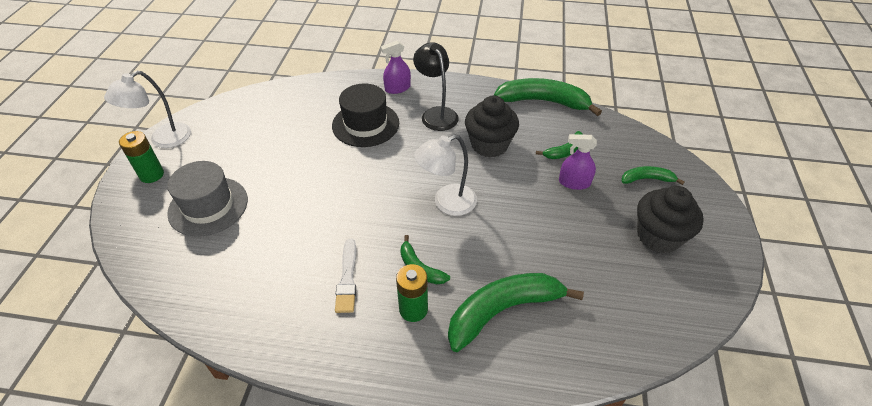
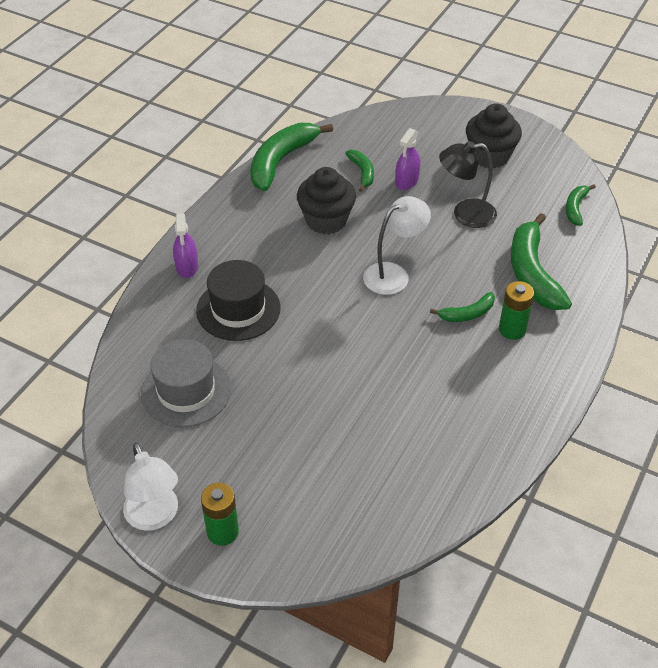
camera: 70 degrees left, 0 degrees up
grey hat [167,161,248,237] -> grey hat moved to [141,339,231,427]
white brush [335,239,356,313] -> none
black lamp [413,42,459,131] -> black lamp moved to [439,141,497,228]
white lamp [414,135,477,216] -> white lamp turned 120 degrees counterclockwise [363,196,431,295]
green banana [621,166,685,185] -> green banana moved to [566,184,596,226]

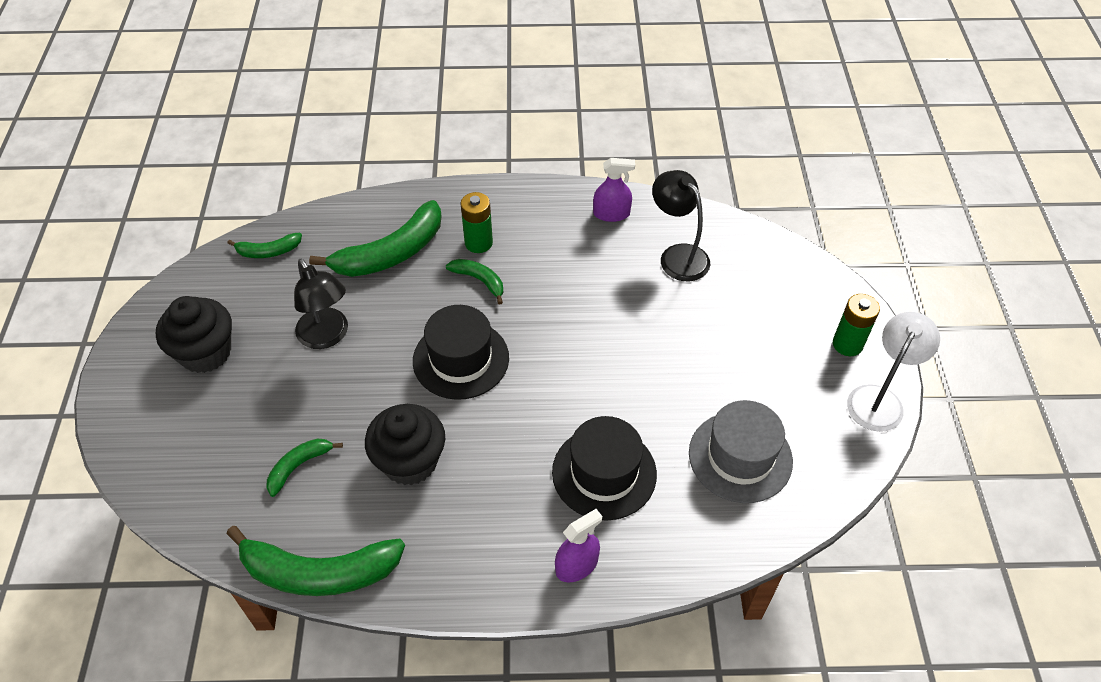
camera: 120 degrees left, 5 degrees up
white lamp [363,196,431,295] -> black hat [413,305,509,400]
purple spray bottle [395,128,420,190] -> purple spray bottle moved to [593,158,635,222]
none -> black lamp [652,170,710,281]

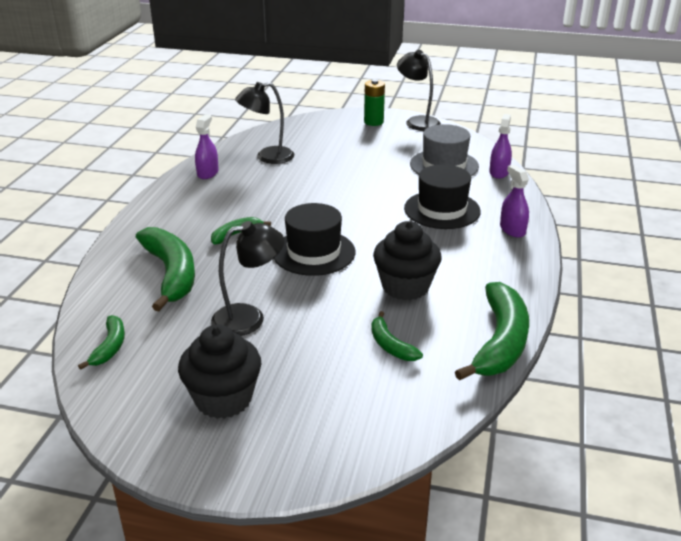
camera: 75 degrees left, 20 degrees down
green battery [460,192,493,253] -> none
white lamp [847,312,940,432] -> black lamp [397,50,441,131]
none -> purple spray bottle [489,114,512,179]

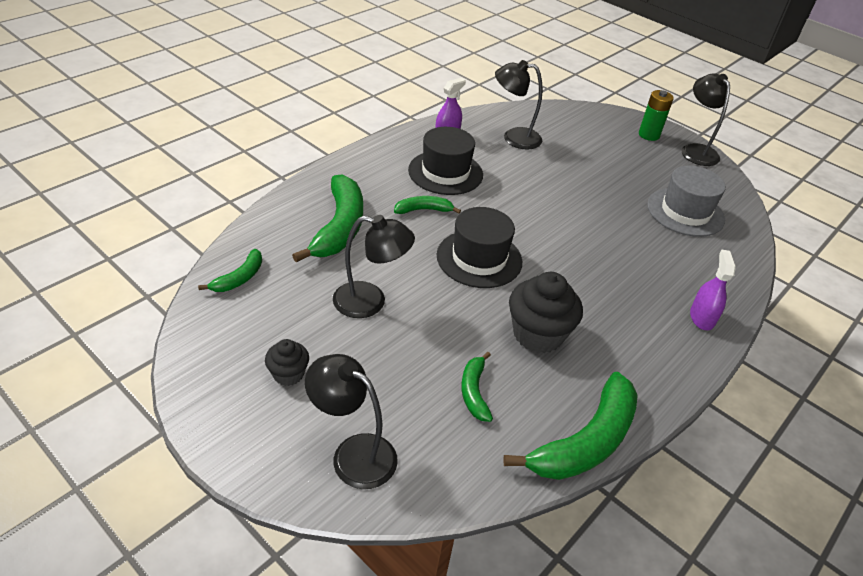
camera: 25 degrees right, 10 degrees up
black cupcake [178,324,261,419] -> black cupcake [265,339,309,386], size x0.55
black hat [404,165,481,229] -> black hat moved to [408,127,483,195]
purple spray bottle [489,114,512,179] -> none
none -> black lamp [305,354,398,489]

